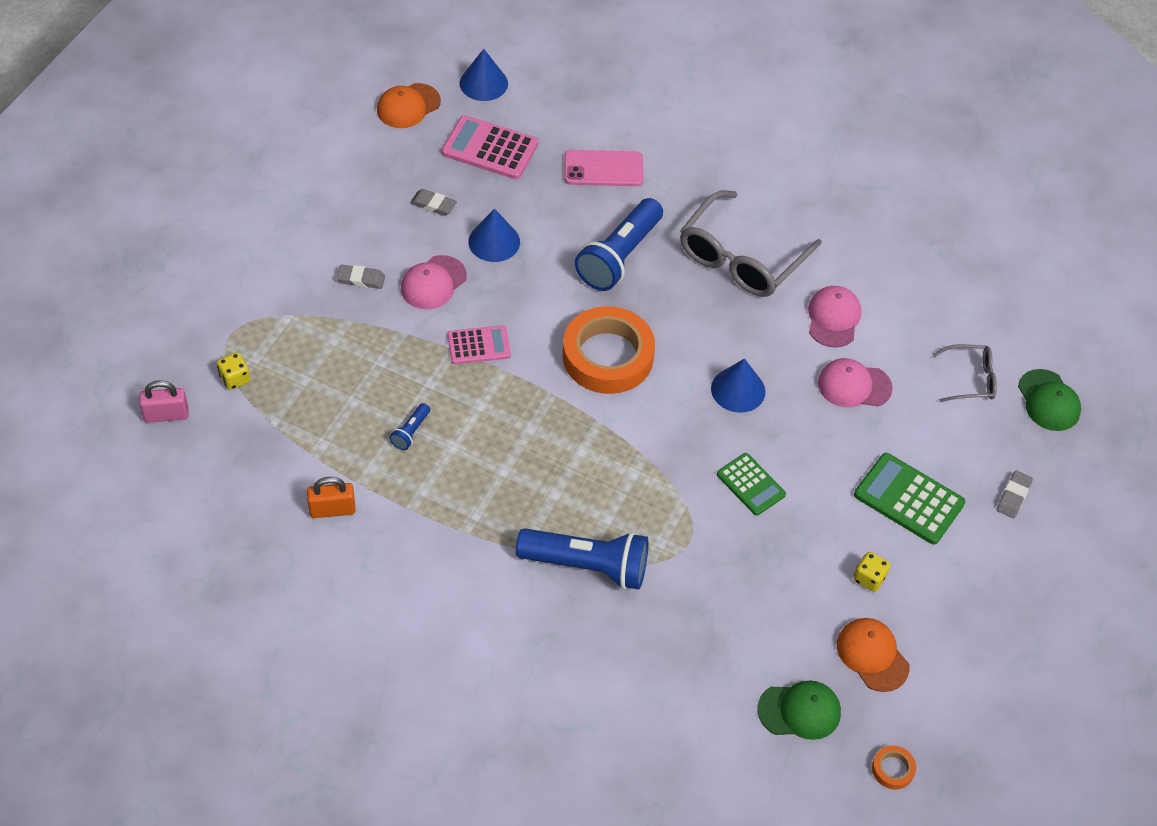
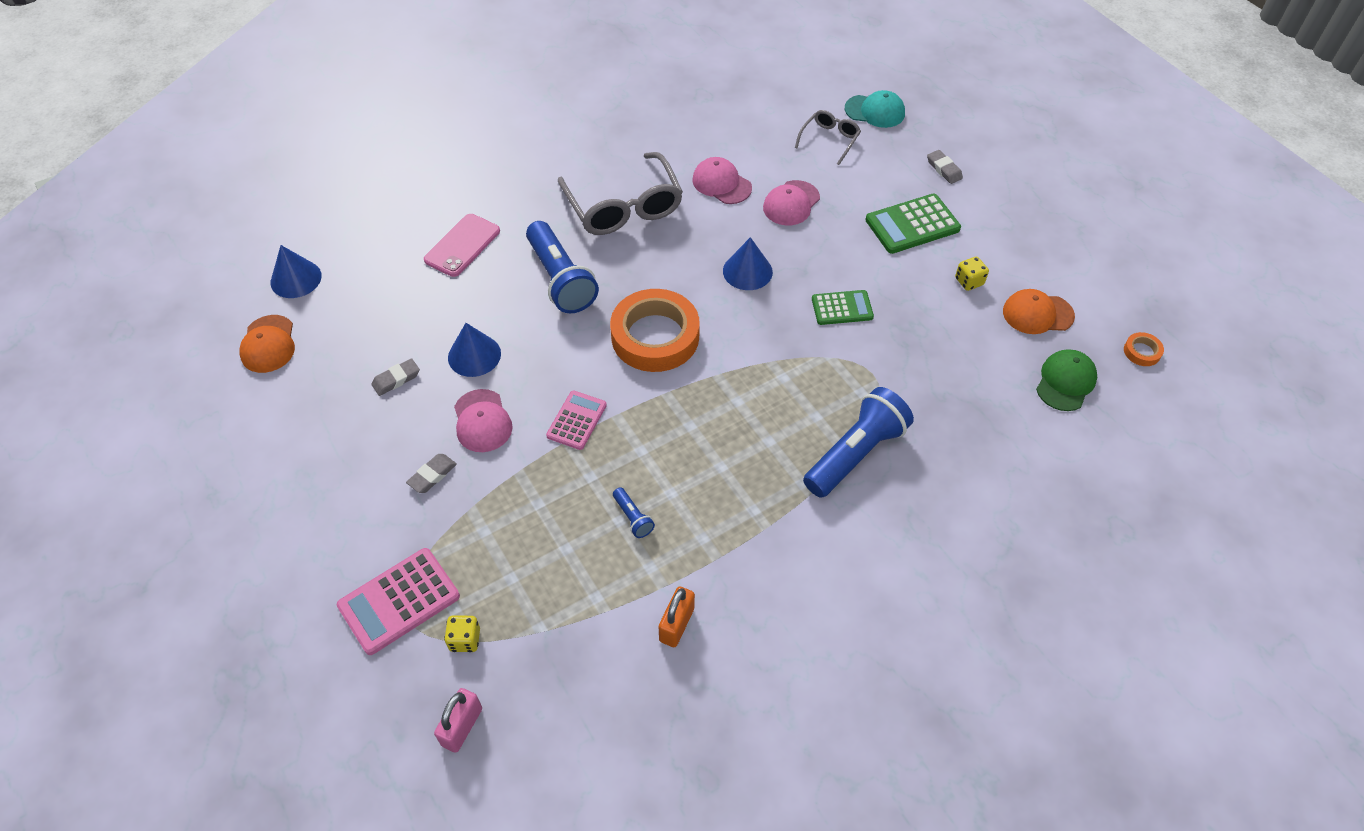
camera: 55 degrees left, 0 degrees up
pink calculator [442,115,538,179] -> pink calculator moved to [337,548,460,655]
green cap [1018,369,1081,431] -> turquoise cap [845,90,905,128]

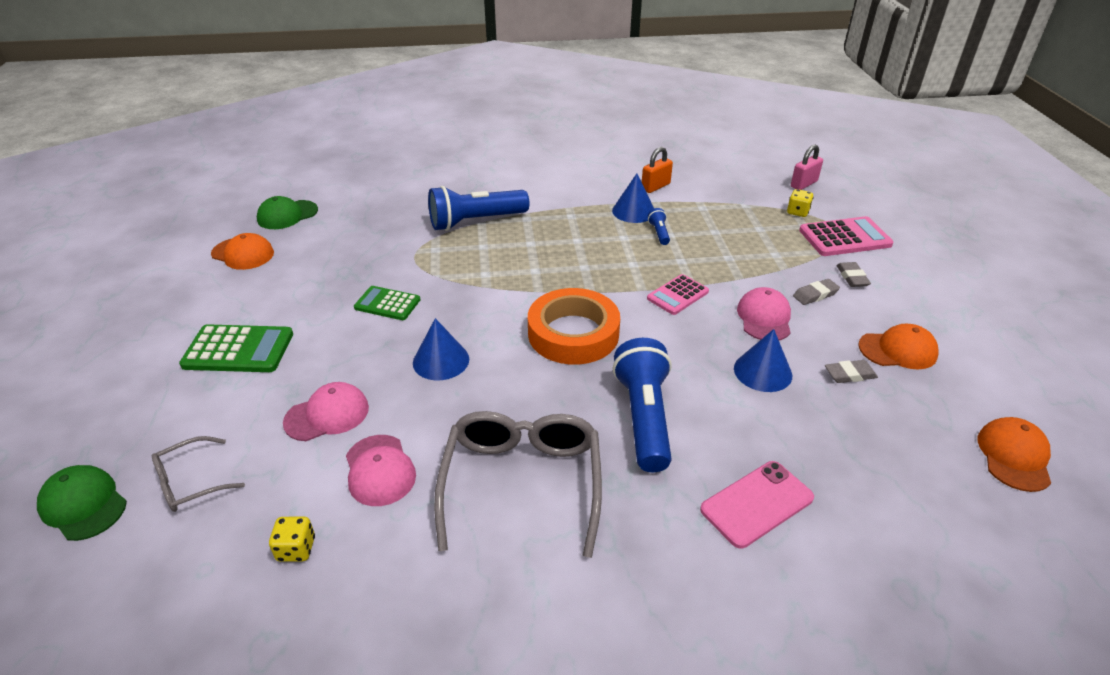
camera: 155 degrees left, 15 degrees down
blue cone [271,245,322,298] -> blue cone moved to [612,174,654,223]
turquoise cap [845,90,905,128] -> green cap [37,465,127,541]
grey eraser [927,150,963,184] -> grey eraser moved to [836,262,871,287]
yellow dice [955,257,989,291] -> yellow dice moved to [269,517,315,562]
orange tape [1124,332,1164,366] -> none
none -> orange cap [858,323,939,370]

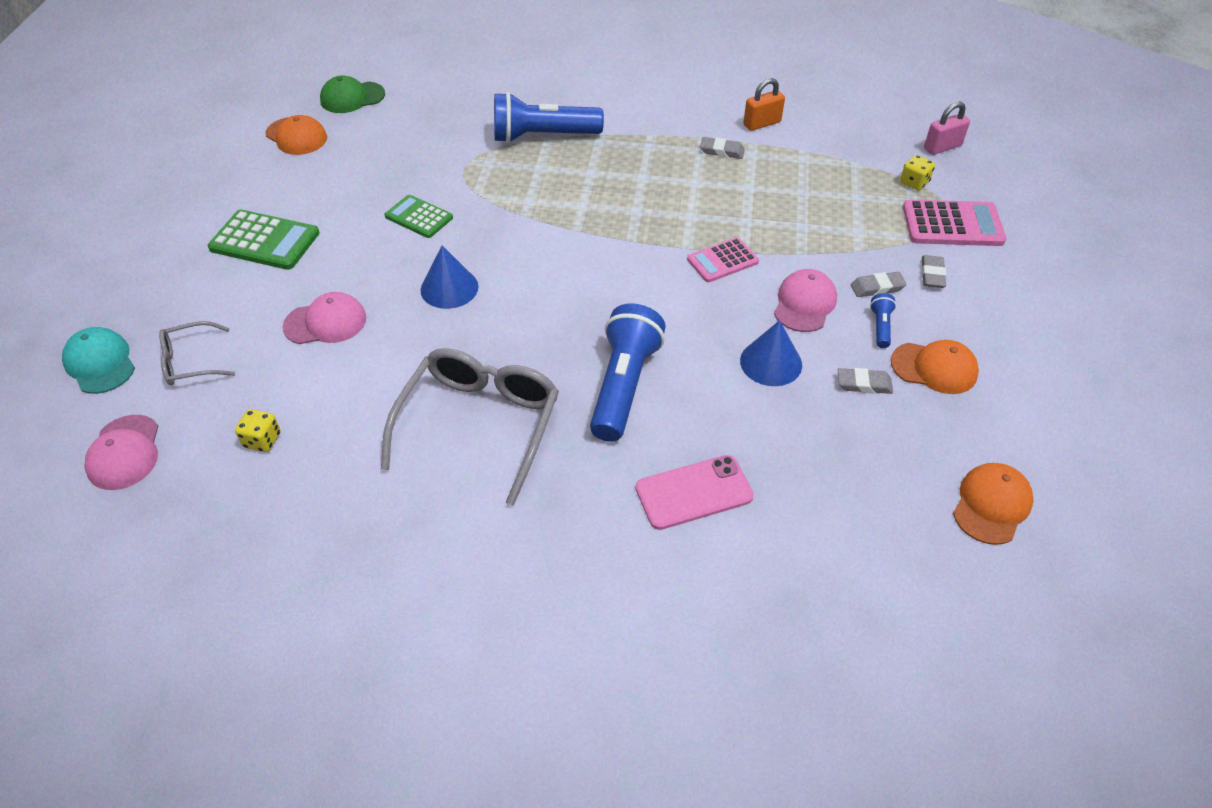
camera: 15 degrees right, 10 degrees up
green cap [37,465,127,541] -> turquoise cap [62,327,135,394]
pink cap [346,435,416,506] -> pink cap moved to [84,415,158,490]
orange tape [528,288,620,365] -> none
blue cone [612,174,654,223] -> grey eraser [700,137,745,159]
blue flashlight [648,208,670,245] -> blue flashlight moved to [870,293,896,348]

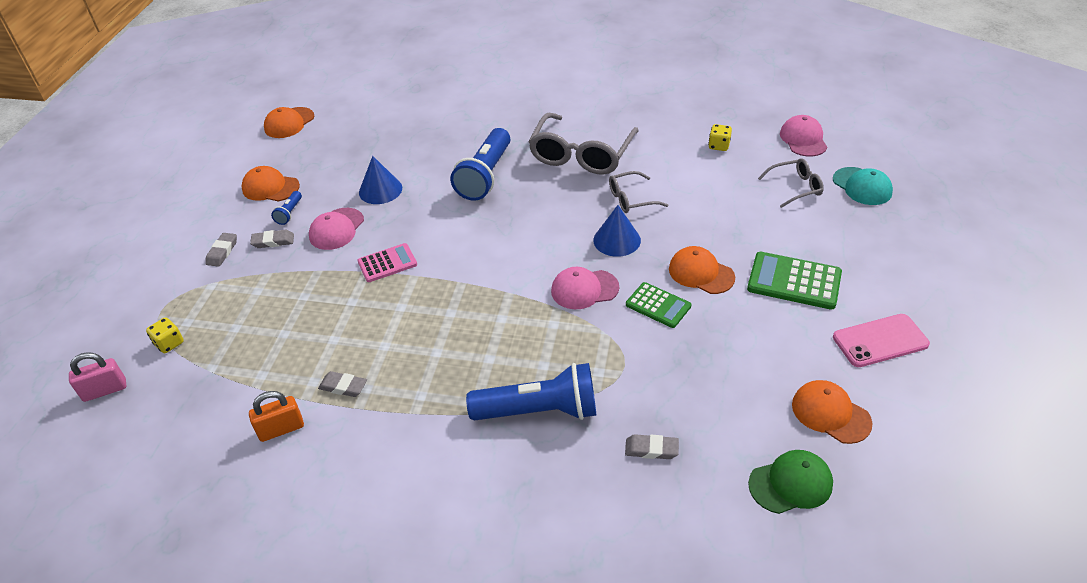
camera: 175 degrees left, 5 degrees down
pink cap [282,292,366,344] -> pink cap moved to [551,267,619,309]
pink phone [636,455,754,530] -> pink phone moved to [833,314,930,367]
grey eraser [838,368,893,394] -> grey eraser moved to [625,434,679,459]
pink calculator [903,199,1006,246] -> none
none -> grey glasses [609,171,668,213]
none -> orange cap [669,246,735,294]

